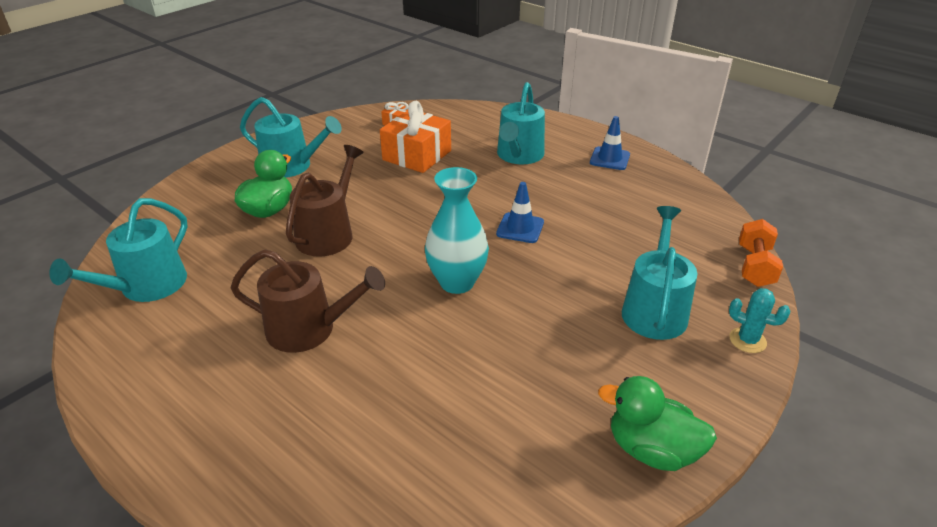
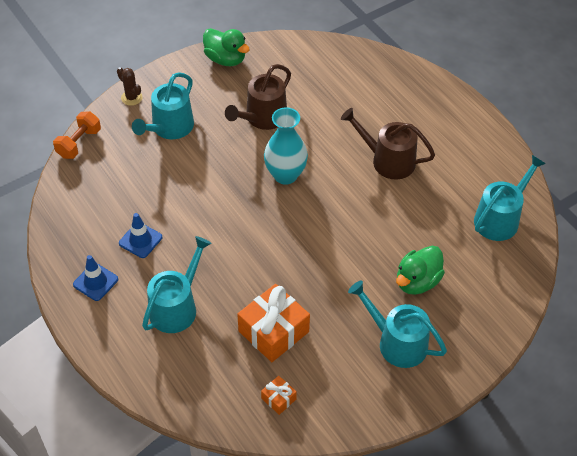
camera: 165 degrees left, 15 degrees up
brown watering can [286,145,364,257] -> brown watering can moved to [225,64,291,130]
blue traffic cone [496,182,544,243] -> blue traffic cone moved to [119,213,162,258]
turquoise cactus [729,288,791,353] -> brown cactus [117,67,143,106]

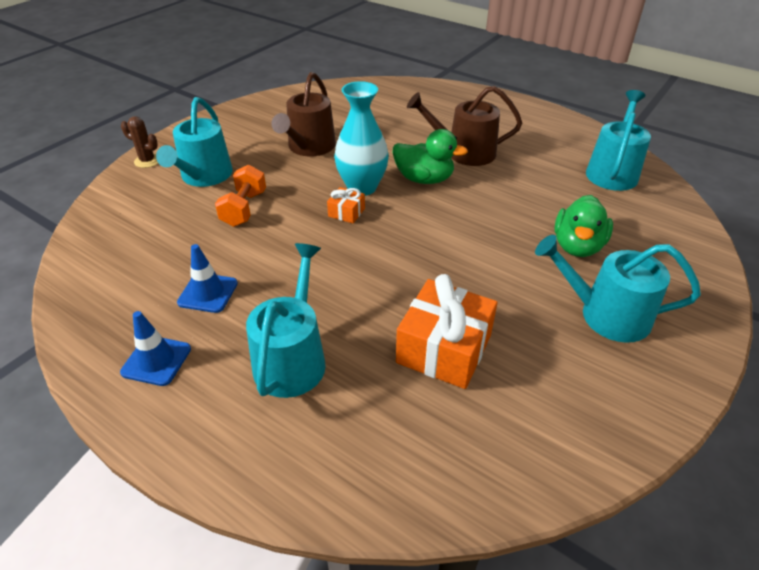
camera: 20 degrees left, 10 degrees down
orange dumbbell [53,112,101,159] -> orange dumbbell moved to [215,165,266,227]
green duck [203,28,250,66] -> green duck moved to [393,129,468,184]
orange gift [261,376,297,415] -> orange gift moved to [327,187,365,223]

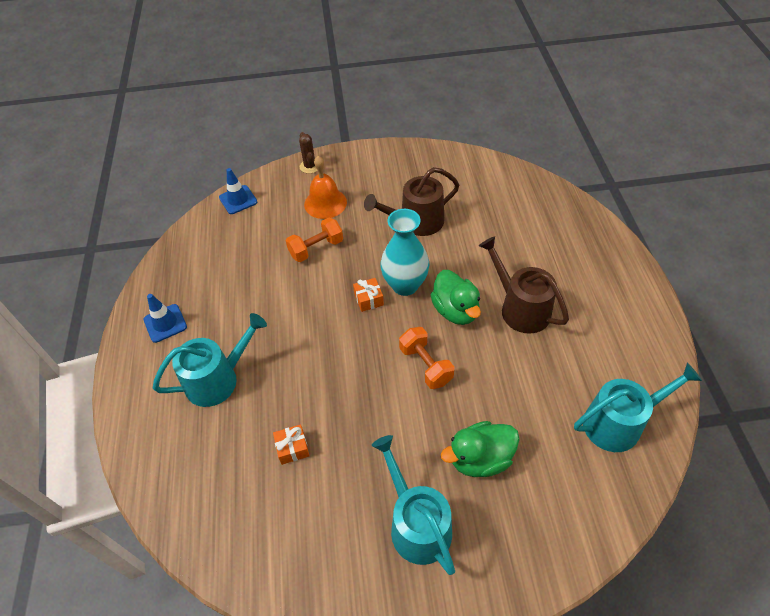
camera: 50 degrees right, 10 degrees up
turquoise watering can [156,97,233,187] -> orange bell [304,156,347,219]
blue traffic cone [177,244,238,313] -> blue traffic cone moved to [219,168,257,214]
orange gift [396,274,497,389] -> orange gift [273,424,309,465], size x0.47
none -> orange dumbbell [399,327,454,389]

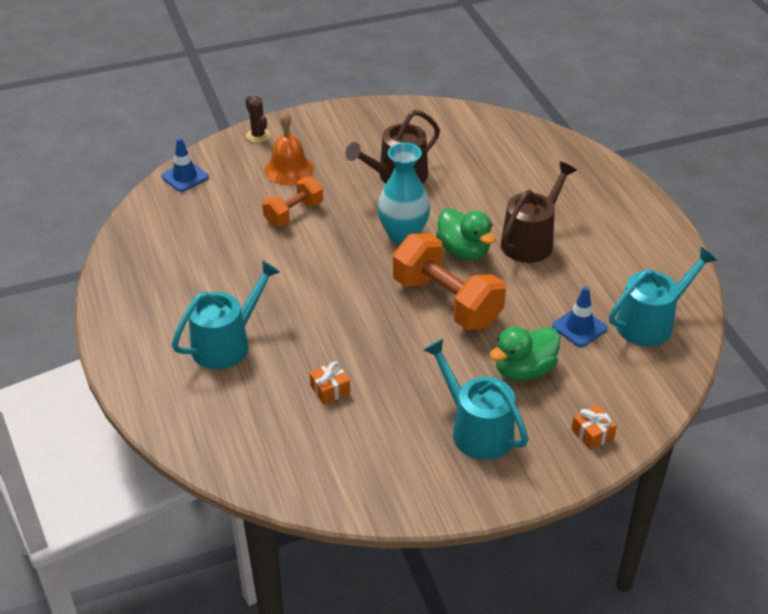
camera: 15 degrees left, 10 degrees down
blue traffic cone [143,294,187,343] -> blue traffic cone moved to [552,286,607,347]
orange gift [353,278,384,312] -> orange gift moved to [571,405,617,450]
orange dumbbell [399,327,454,389] -> orange dumbbell [393,233,506,330], size x1.73
brown watering can [479,236,569,334] -> brown watering can turned 90 degrees clockwise [501,162,577,263]

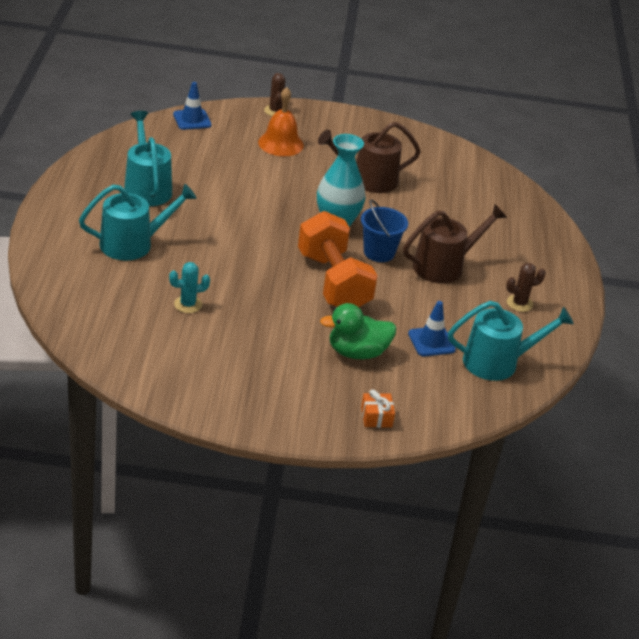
camera: 20 degrees right, 5 degrees down
orange dumbbell [262,177,323,226] -> none
orange gift [310,362,350,404] -> turquoise cactus [169,262,210,313]
turquoise watering can [424,339,528,460] -> turquoise watering can moved to [124,111,172,206]
green duck [436,208,495,260] -> blue bucket [361,199,408,262]
none -> brown cactus [506,263,546,312]

